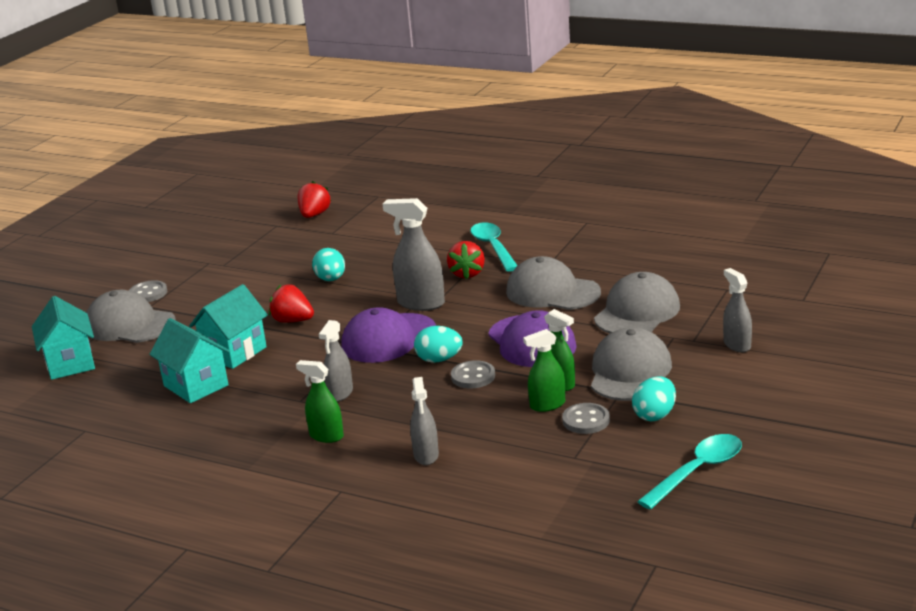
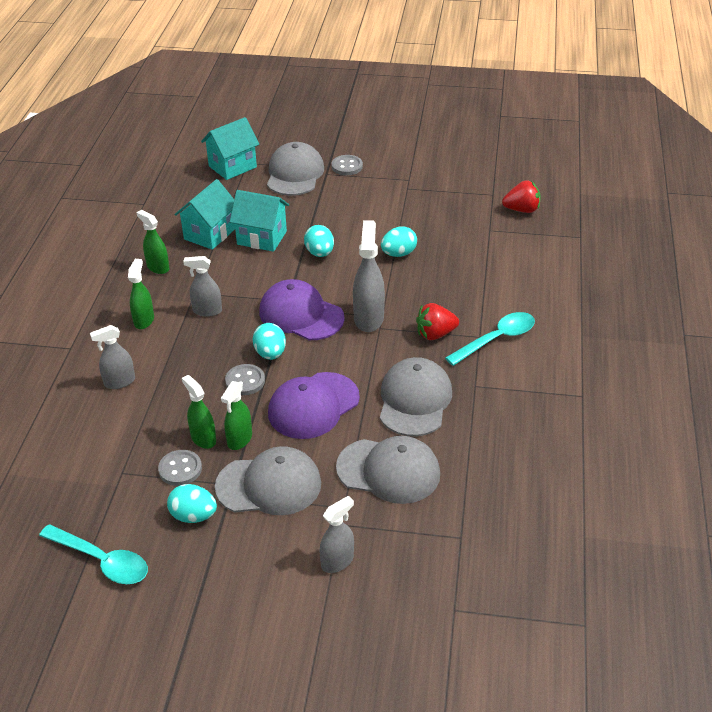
camera: 70 degrees right, 15 degrees up
red strawberry [269,284,314,323] -> turquoise egg [304,225,334,257]
none -> green spray bottle [136,210,169,274]

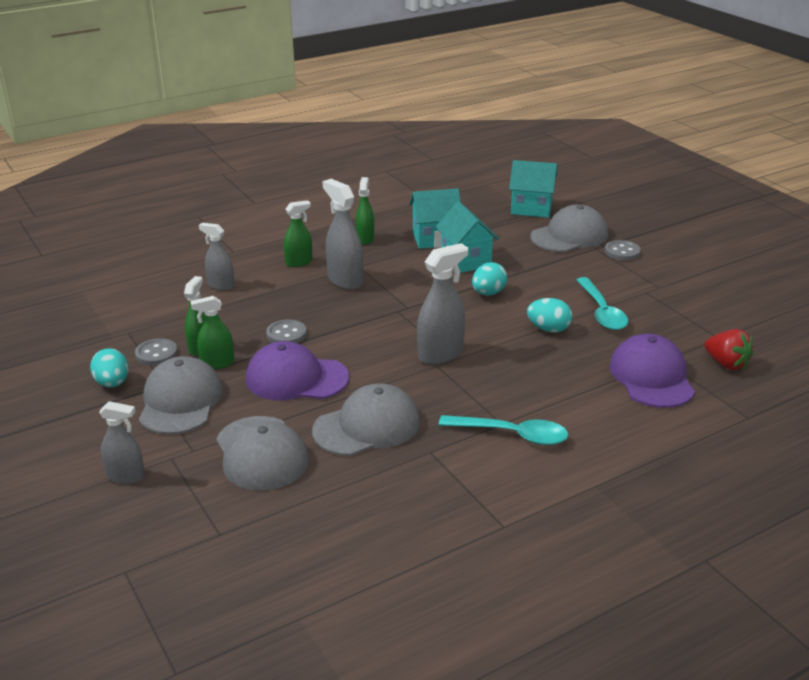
camera: 50 degrees right, 10 degrees down
turquoise spoon [39,524,148,584] -> turquoise spoon moved to [577,277,628,330]
grey spray bottle [183,256,222,317] -> grey spray bottle [322,179,363,290], size x1.55
grey cap [215,446,321,515] -> grey cap turned 135 degrees counterclockwise [139,356,223,435]
turquoise egg [253,323,286,360] -> none
purple cap [259,279,345,340] -> purple cap moved to [609,334,695,408]
red strawberry [416,303,459,340] -> none

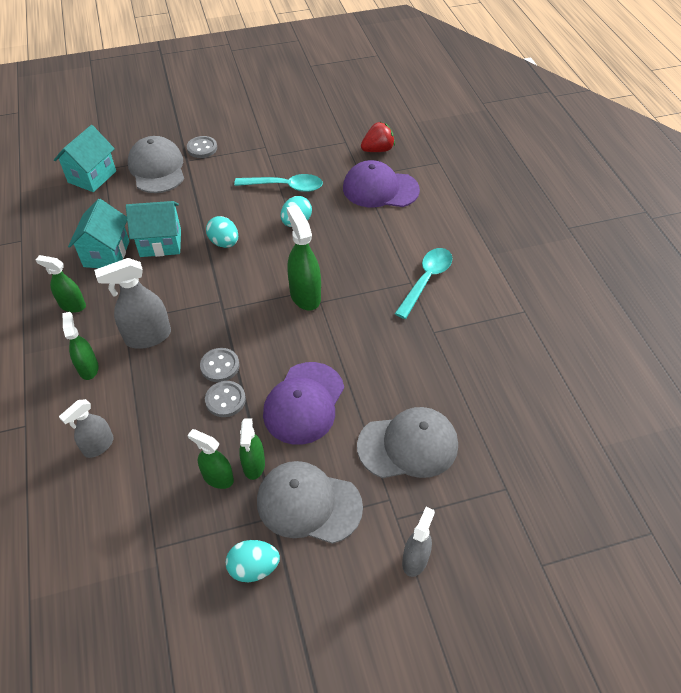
camera: 75 degrees left, 20 degrees up
grey button [135,338,178,366] -> grey button moved to [200,348,239,382]
grey cap [312,383,420,456] -> none
grey spray bottle [417,243,468,365] -> green spray bottle [287,205,321,311]

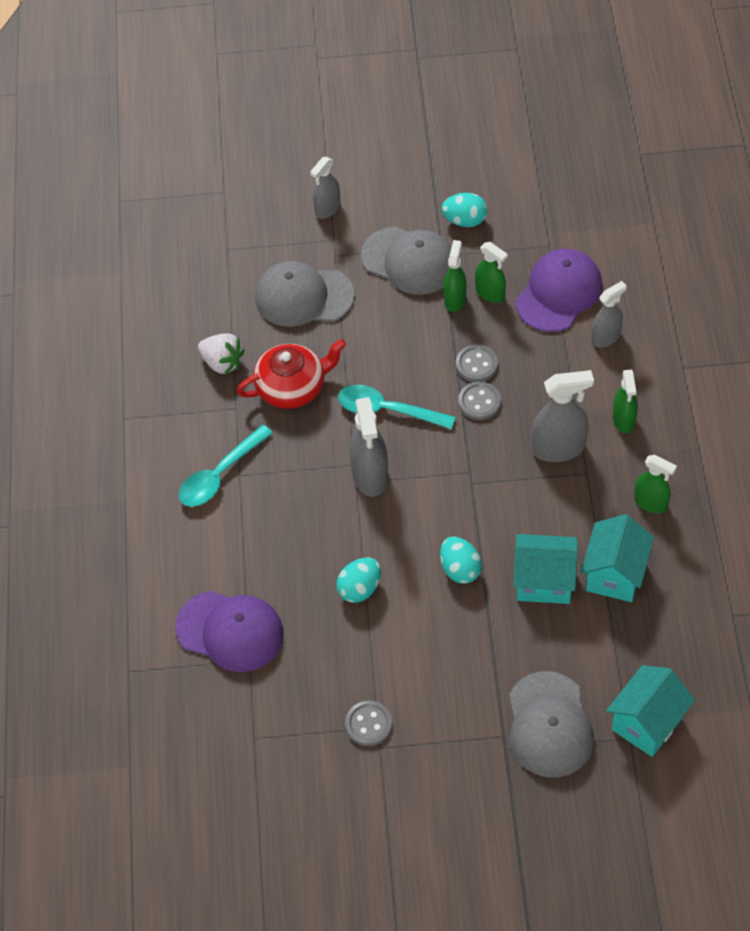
camera: 165 degrees left, 5 degrees up
grey button [187,136,217,158] -> grey button moved to [345,701,392,746]
turquoise spoon [234,174,323,192] -> turquoise spoon moved to [338,385,455,429]
purple cap [263,362,344,445] -> purple cap moved to [515,249,602,332]
green spray bottle [287,205,321,311] -> grey spray bottle [350,397,388,497]
red strawberry [361,122,395,152] -> none
none -> white strawberry [198,333,245,375]
none -> red teapot [237,339,346,409]

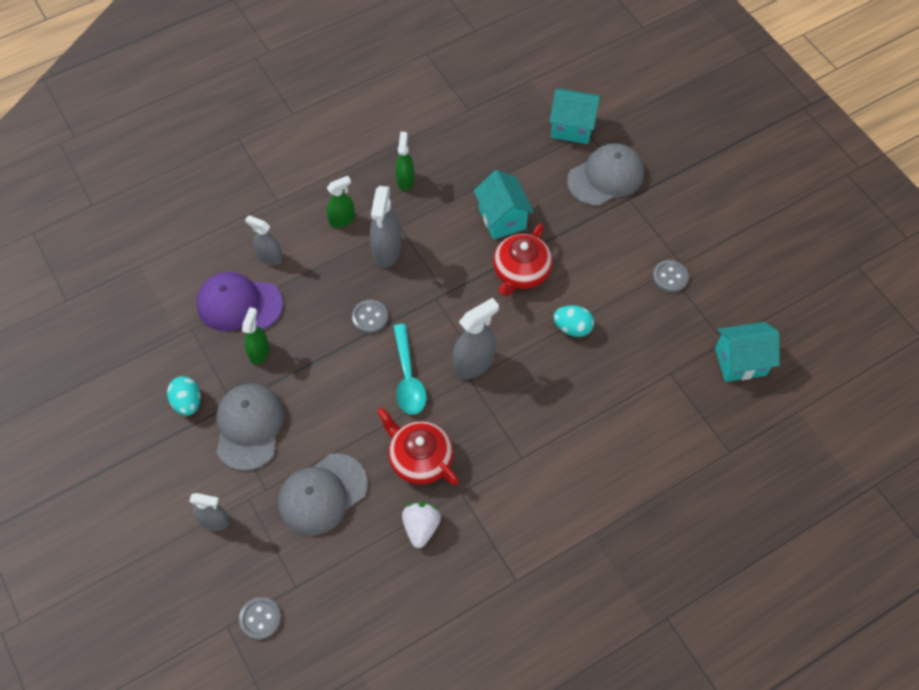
camera: 120 degrees left, 5 degrees up
purple cap [176,591,284,672] -> none
turquoise spoon [179,425,273,507] -> none
grey cap [255,261,355,327] -> grey cap turned 75 degrees clockwise [278,453,368,536]
turquoise egg [440,537,482,584] -> red teapot [493,223,553,296]
green spray bottle [443,240,466,312] -> none
grey button [456,345,498,382] -> grey button moved to [239,597,281,640]
grey spray bottle [532,370,594,462] -> grey spray bottle turned 135 degrees counterclockwise [370,186,401,267]
turquoise house [581,514,654,602] -> turquoise house moved to [715,322,780,382]

